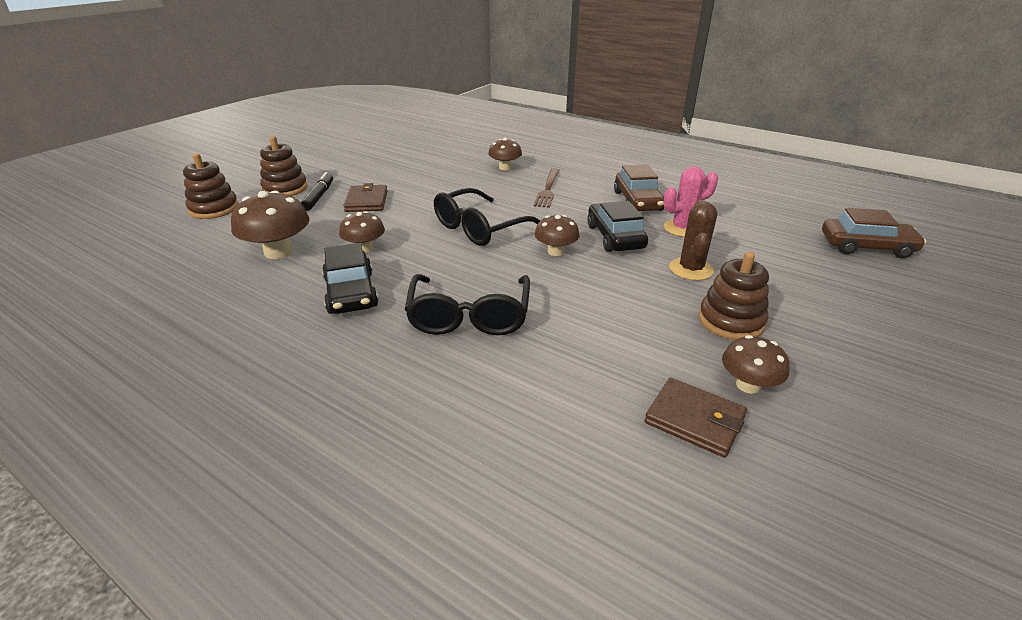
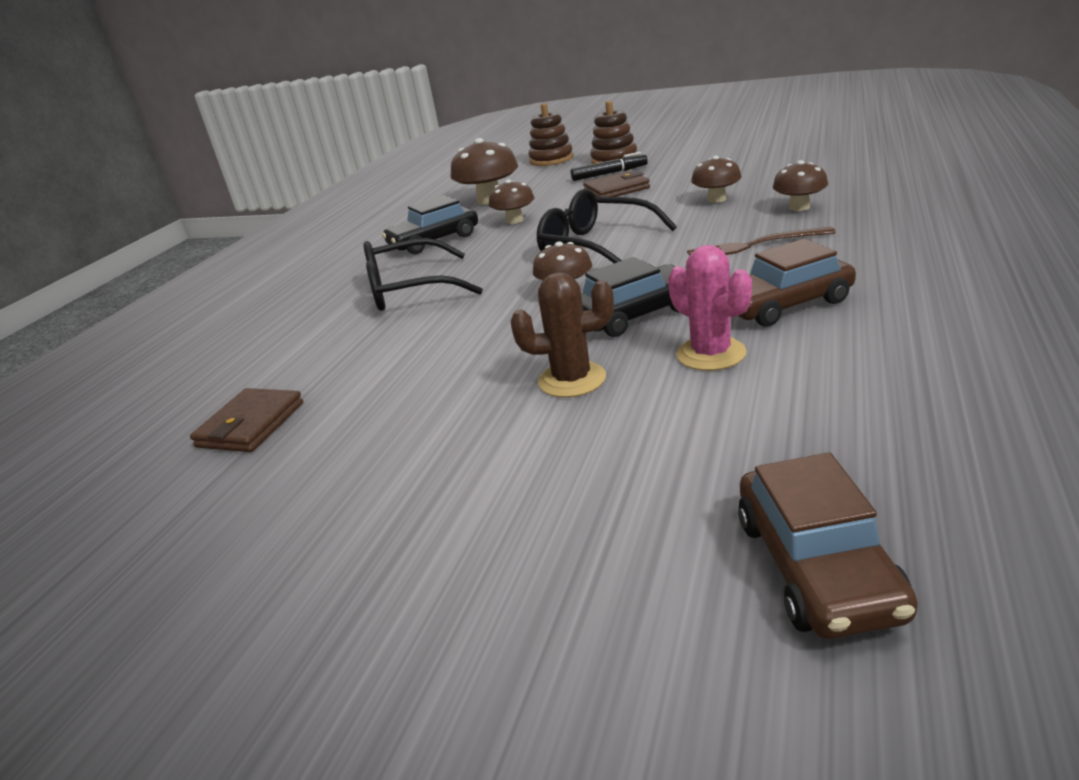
camera: 80 degrees right, 5 degrees down
brown stacking toy [699,252,769,340] -> none
brown mushroom [722,335,790,394] -> brown mushroom moved to [691,156,742,203]

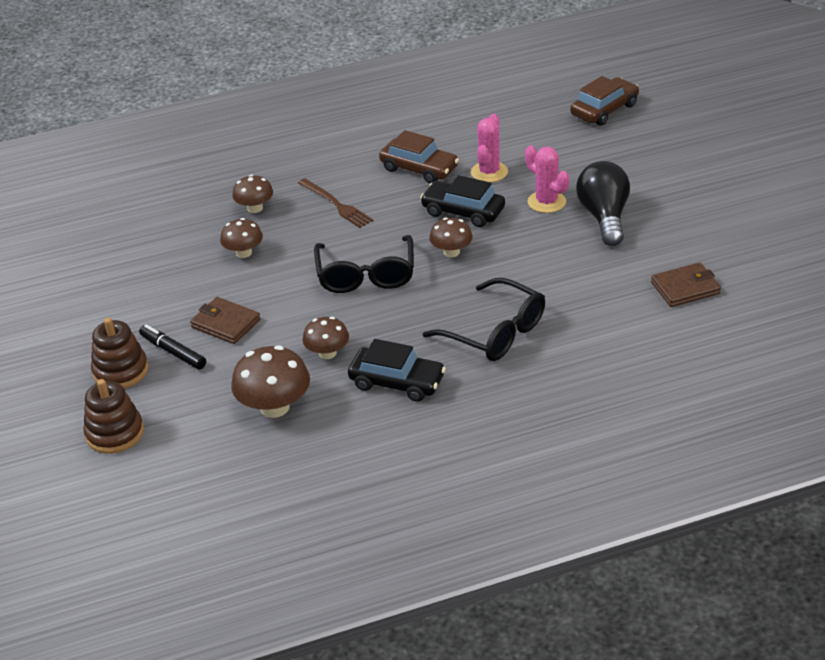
camera: 130 degrees left, 10 degrees up
brown cactus [511,272,614,398] -> pink cactus [525,145,569,213]
none -> black light bulb [576,161,630,246]

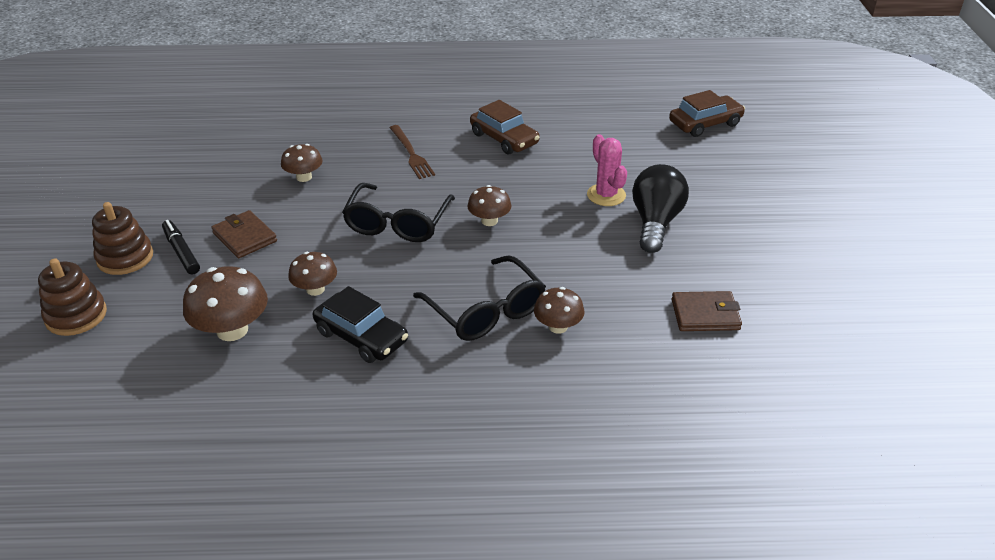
camera: 15 degrees right, 0 degrees up
brown mushroom [232,175,273,213] -> brown mushroom moved to [534,287,585,334]
black car [420,175,505,227] -> none
pink cactus [471,113,508,182] -> none

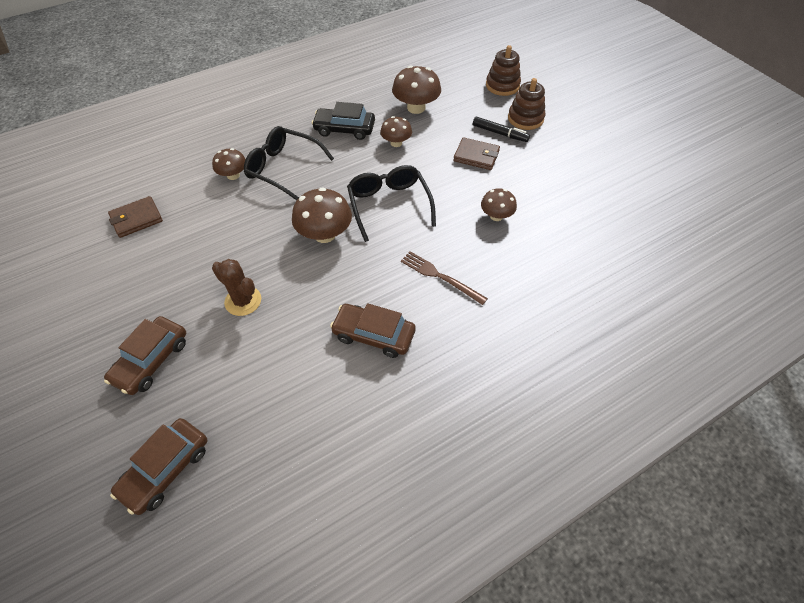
camera: 150 degrees right, 15 degrees up
brown mushroom [467,185,511,226] -> brown mushroom [292,187,352,243], size x1.61
pink cactus [587,134,627,206] -> brown cactus [212,259,261,316]
black light bulb [632,164,689,253] -> none
none -> brown car [104,316,186,395]

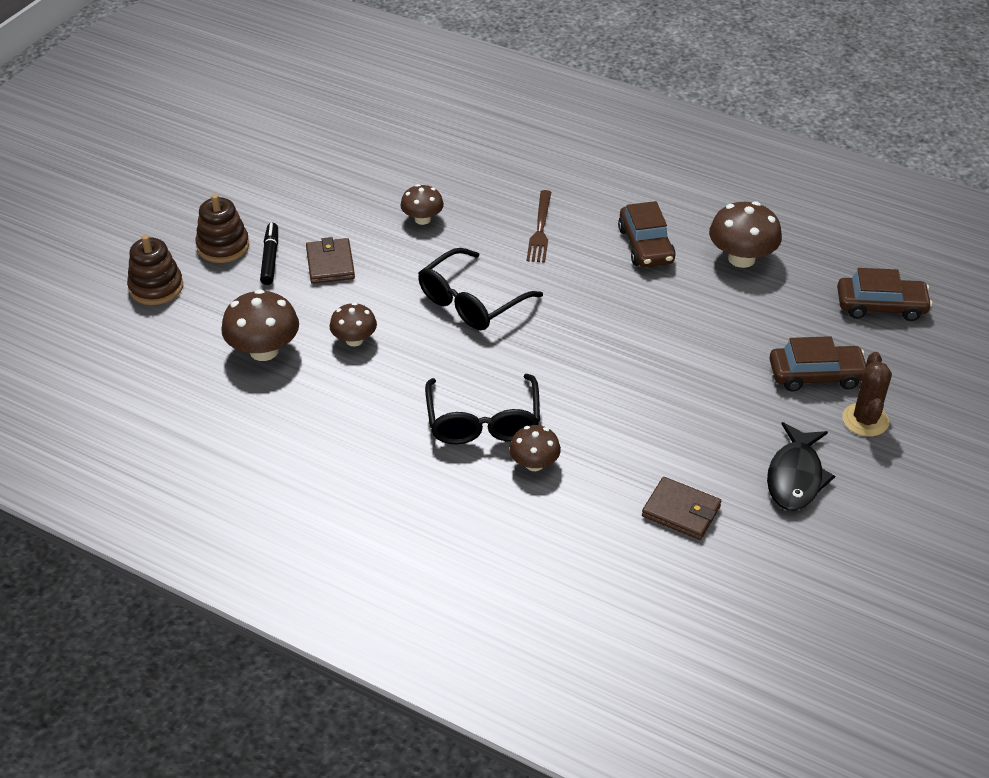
camera: 120 degrees left, 10 degrees down
brown cactus [212,259,261,316] -> brown cactus moved to [842,352,892,437]
brown mushroom [292,187,352,243] -> brown mushroom moved to [709,201,782,268]
black car [312,102,375,140] -> none
none -> black fish [767,422,835,511]

